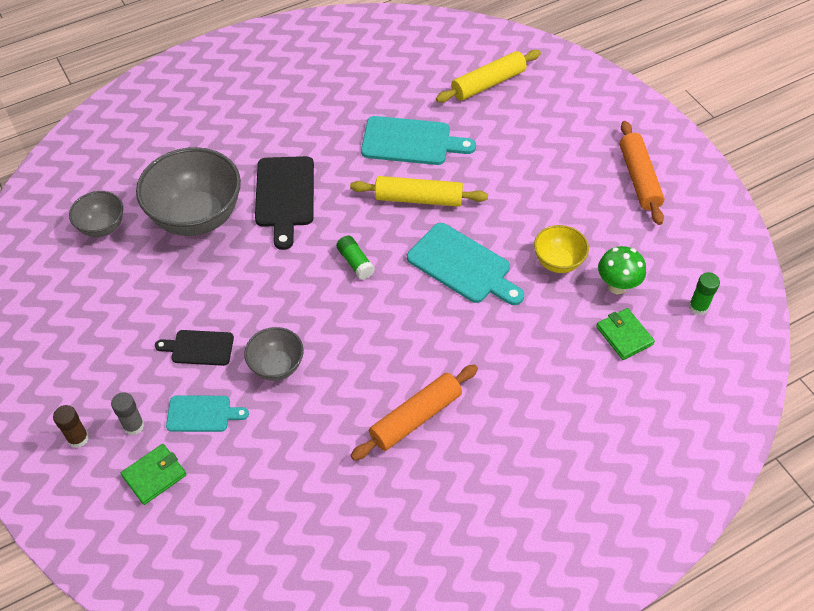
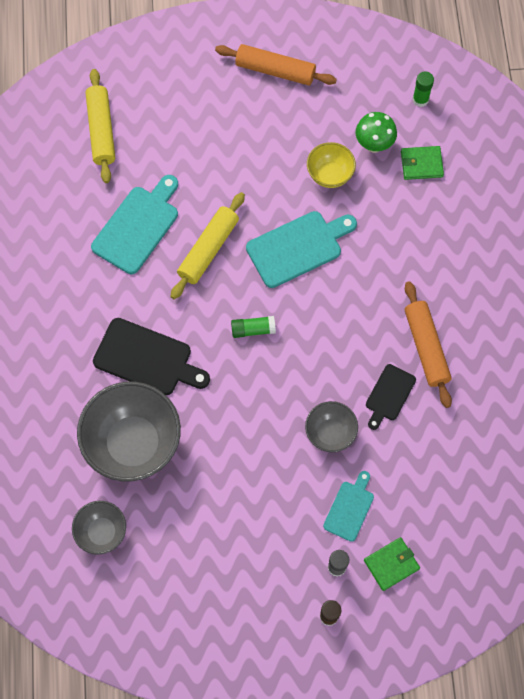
camera: 65 degrees left, 15 degrees up
green wallet [121,444,187,505] -> green wallet turned 75 degrees clockwise [364,537,420,591]
black cutting board [155,330,234,366] -> black cutting board moved to [366,364,416,430]

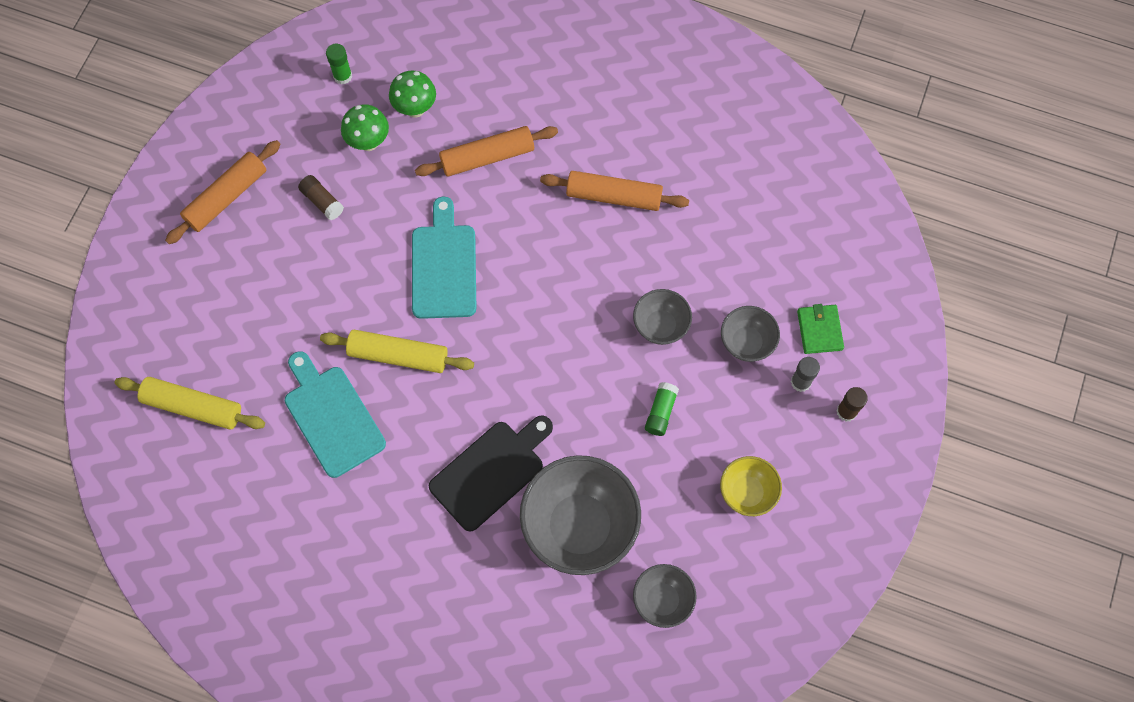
camera: 65 degrees left, 0 degrees up
yellow rolling pin [171,192,245,299] -> yellow rolling pin turned 45 degrees counterclockwise [320,330,474,373]
green glue stick [231,316,276,338] -> green glue stick moved to [645,382,679,436]
yellow bowl [307,142,356,188] -> yellow bowl moved to [720,456,782,516]
turquoise cutting board [323,471,374,542] -> grey bowl [721,306,780,362]
black cutting board [366,364,416,430] -> none
green wallet [401,146,444,180] -> green mushroom [389,70,436,118]
none -> brown glue stick [298,175,344,220]
none -> orange rolling pin [415,126,558,177]

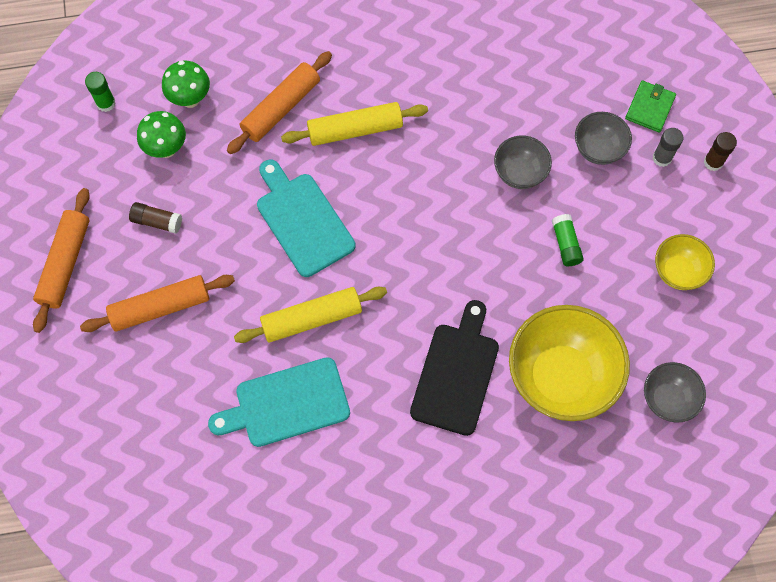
camera: 30 degrees left, 0 degrees up
yellow rolling pin [114,377,265,430] -> yellow rolling pin moved to [281,102,428,146]
turquoise cutting board [285,351,386,478] -> turquoise cutting board turned 45 degrees counterclockwise [208,357,350,447]
grey bowl [520,455,641,575] -> yellow bowl [509,305,630,421]
orange rolling pin [540,171,689,211] -> orange rolling pin moved to [80,275,235,332]
green wallet [797,304,844,354] -> green wallet turned 60 degrees clockwise [625,80,676,132]

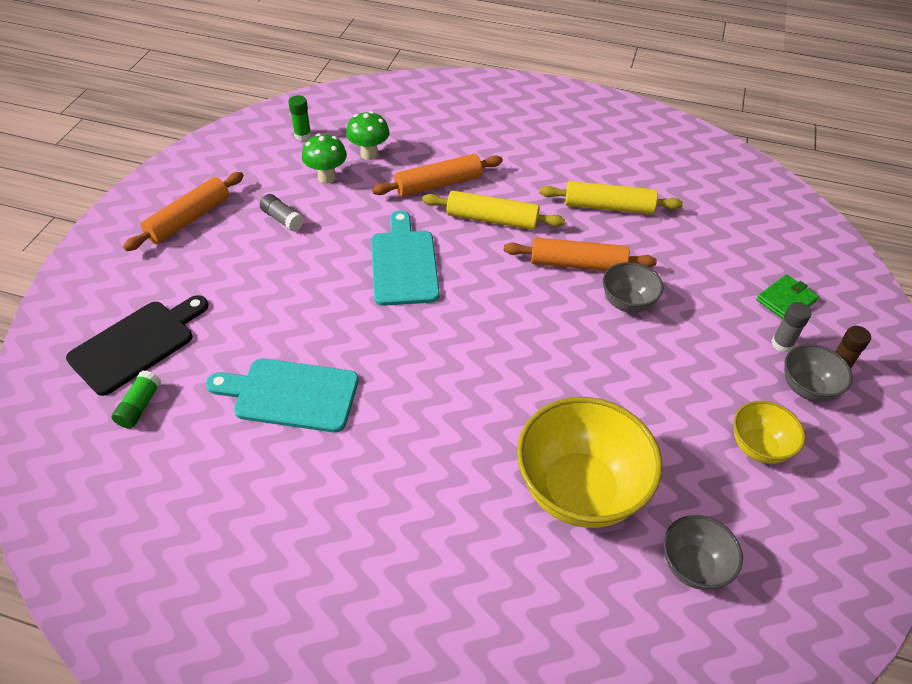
camera: 25 degrees right, 20 degrees down
orange rolling pin [80,275,235,332] -> orange rolling pin moved to [504,237,657,271]
brown glue stick [129,202,182,234] -> grey glue stick [260,194,304,231]
yellow rolling pin [234,287,387,343] -> yellow rolling pin moved to [540,181,683,214]
black cutting board [410,300,499,436] -> black cutting board moved to [66,295,208,396]
green glue stick [552,214,584,266] -> green glue stick moved to [111,371,161,429]
grey bowl [575,112,632,165] -> grey bowl moved to [784,344,853,402]

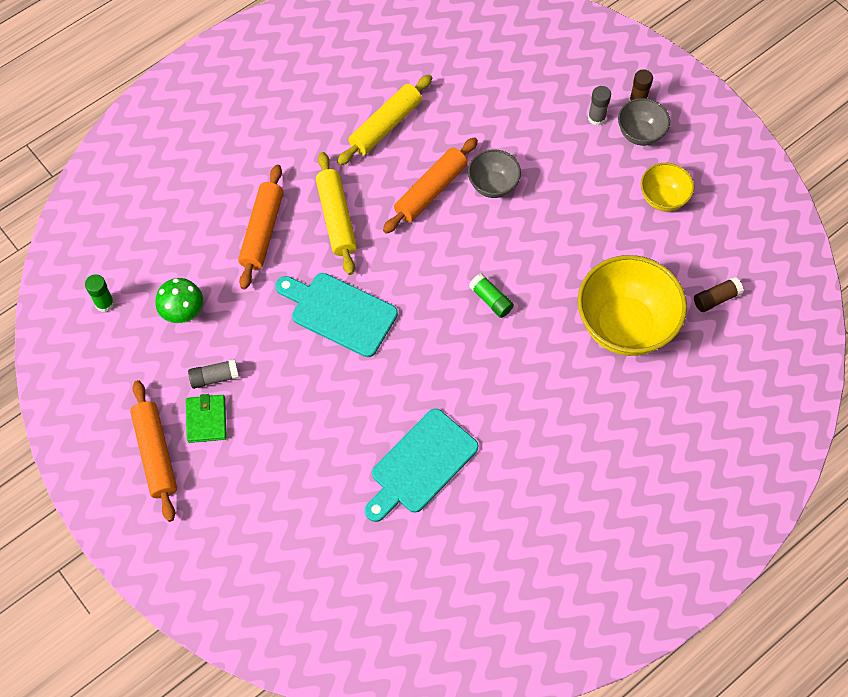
camera: 55 degrees left, 15 degrees up
black cutting board [66,295,208,396] -> none
green glue stick [111,371,161,429] -> green glue stick moved to [469,273,514,318]
green mushroom [346,111,390,160] -> none
yellow rolling pin [422,191,565,230] -> yellow rolling pin turned 60 degrees counterclockwise [316,152,357,275]
grey bowl [663,515,743,590] -> brown glue stick [694,277,743,312]
green wallet [756,275,819,319] -> green wallet moved to [186,394,227,443]

